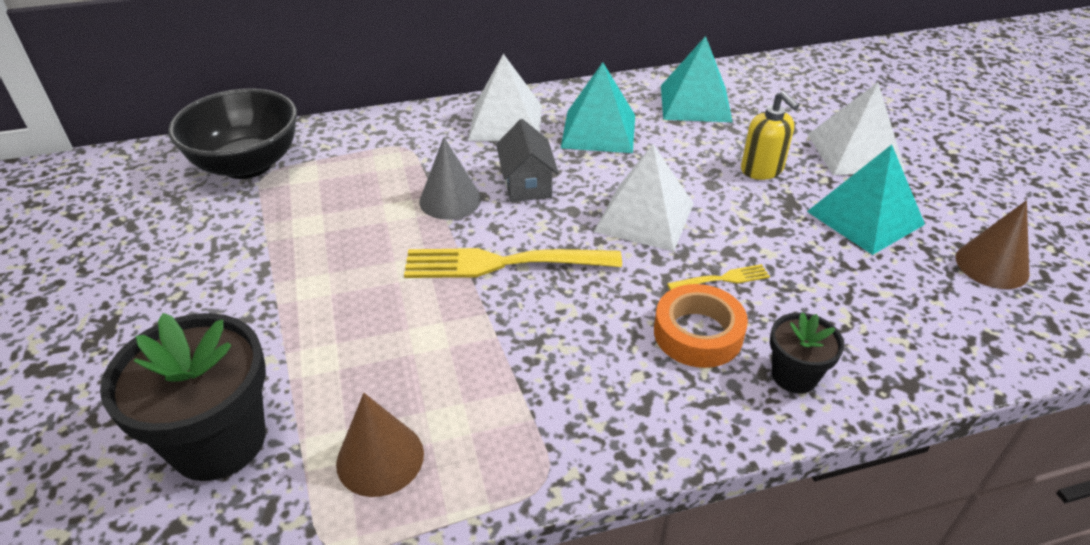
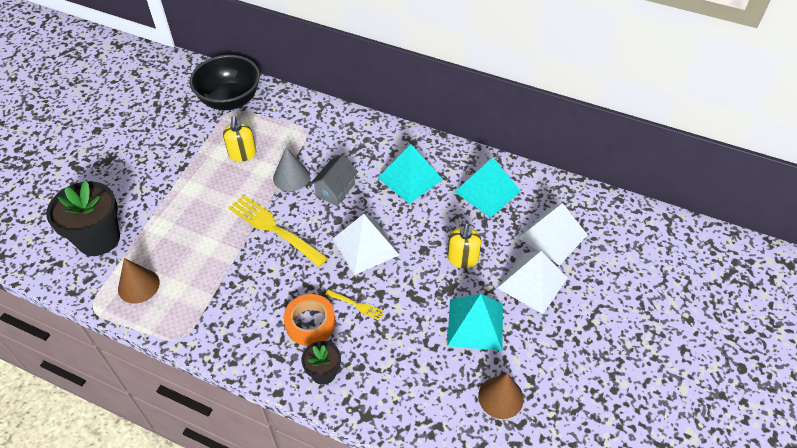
camera: 40 degrees right, 10 degrees up
white pyramid [468,54,542,141] -> white pyramid moved to [519,203,587,265]
none -> yellow soap dispenser [223,116,256,162]

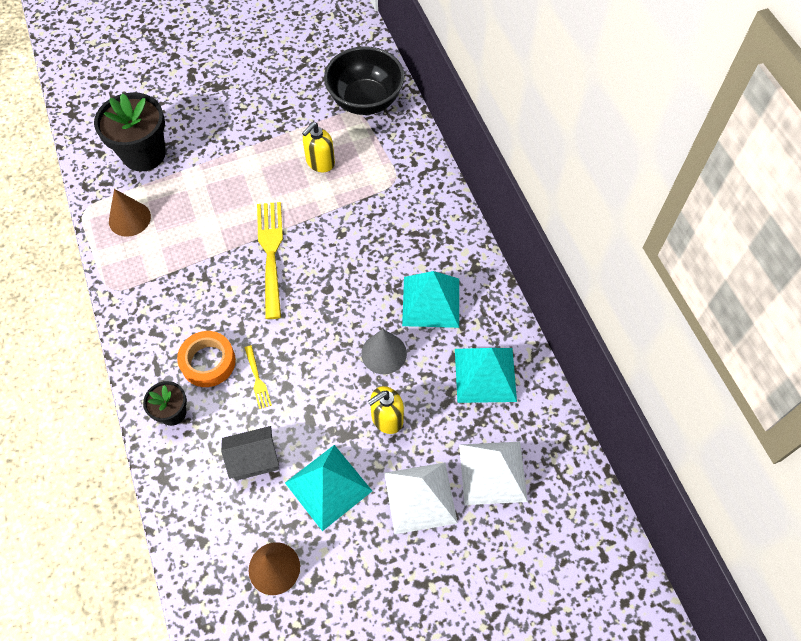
camera: 45 degrees right, 10 degrees up
grey cone [273,147,310,191] -> grey cone moved to [361,329,407,374]
grey house [310,154,358,206] -> grey house moved to [221,426,279,481]
white pyramid [333,214,399,275] -> none

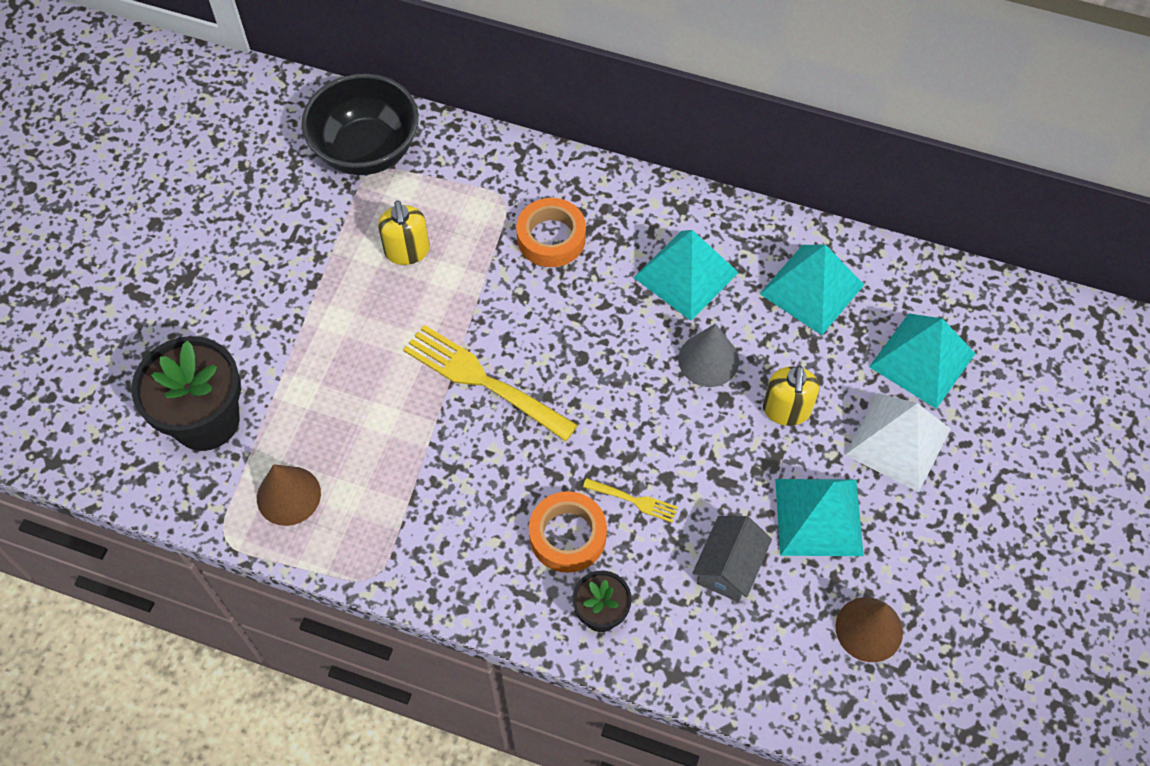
camera: 50 degrees left, 0 degrees up
white pyramid [459,442,528,505] -> turquoise pyramid [869,313,975,409]
none -> orange tape [516,198,586,267]

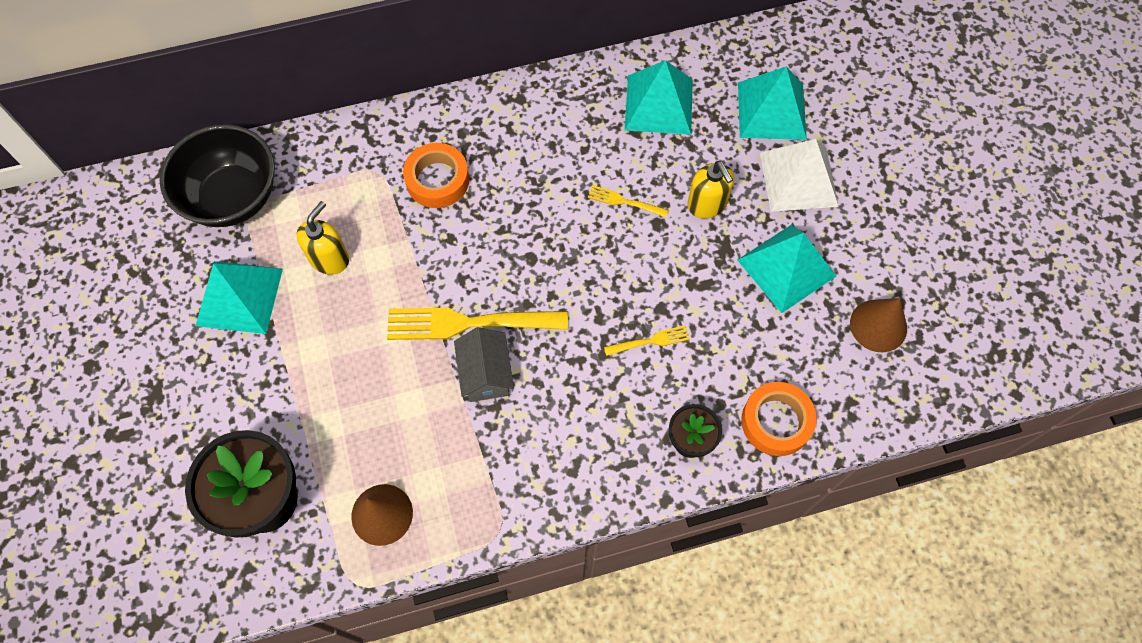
camera: 35 degrees left, 5 degrees up
yellow soap dispenser [378,200,430,265] -> yellow soap dispenser turned 105 degrees counterclockwise [297,201,349,275]
orange tape [529,491,607,573] -> orange tape moved to [741,382,817,456]
turquoise pyramid [633,230,739,321] -> turquoise pyramid moved to [195,261,283,334]
grey cone [678,323,739,387] -> yellow fork [588,185,668,217]
grey house [693,516,772,602] -> grey house moved to [454,327,514,402]

